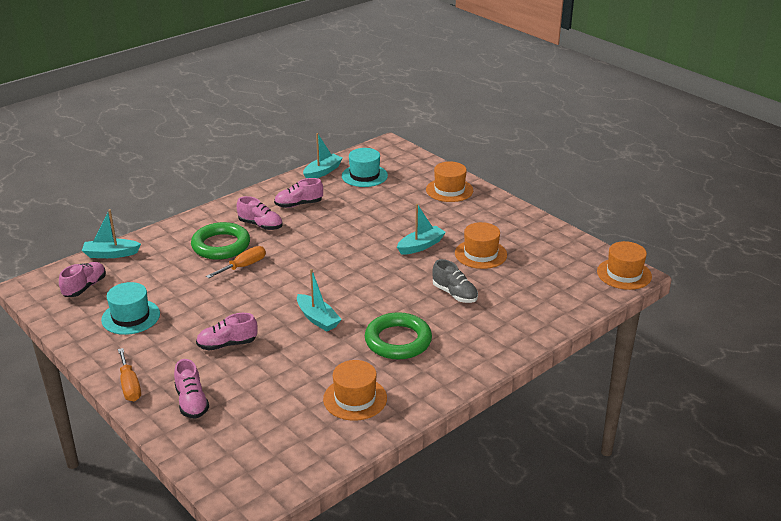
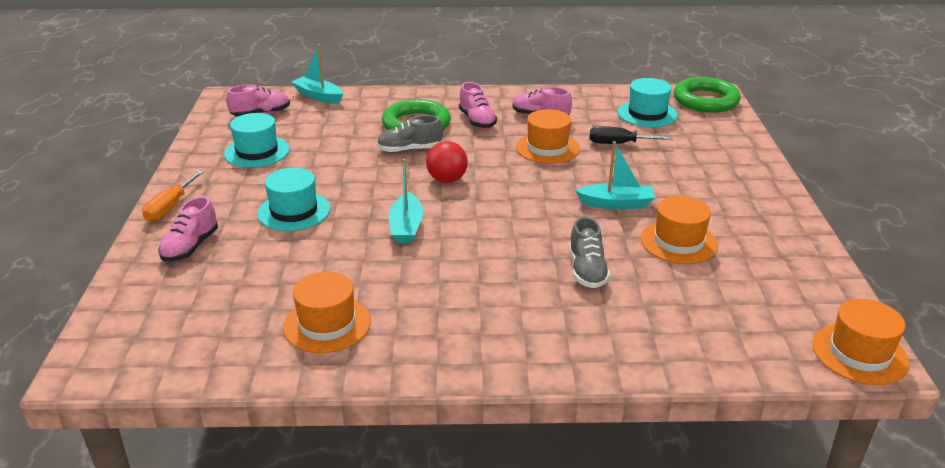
camera: 40 degrees right, 0 degrees up
pink shoe [196,313,257,350] -> turquoise hat [257,168,330,231]
orange screwdriver [206,246,266,278] -> grey shoe [377,115,443,153]
turquoise boat [303,133,343,178] -> none
green ring [365,312,432,360] -> green ring moved to [674,77,741,113]
orange hat [426,162,473,202] -> orange hat moved to [516,109,580,164]
none -> red ball [426,141,468,183]
none -> black screwdriver [590,126,673,144]

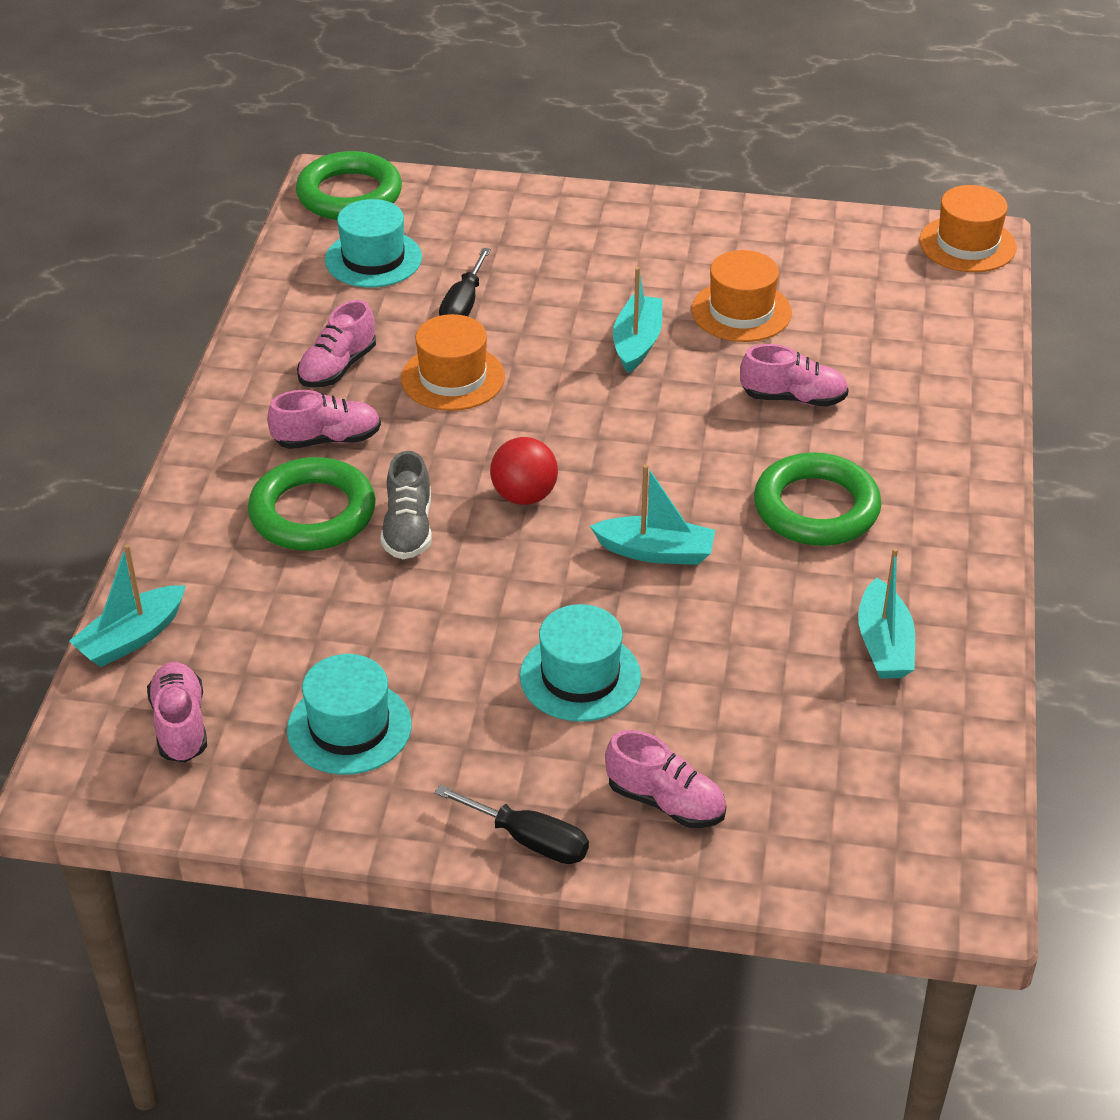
camera: 80 degrees left, 10 degrees up
orange screwdriver [142,171,204,222] -> black screwdriver [435,785,589,864]
orange hat [283,272,371,353] -> turquoise boat [858,548,915,679]
grey shoe [569,216,610,288] -> pink shoe [740,344,849,407]
none -> green ring [754,453,881,546]

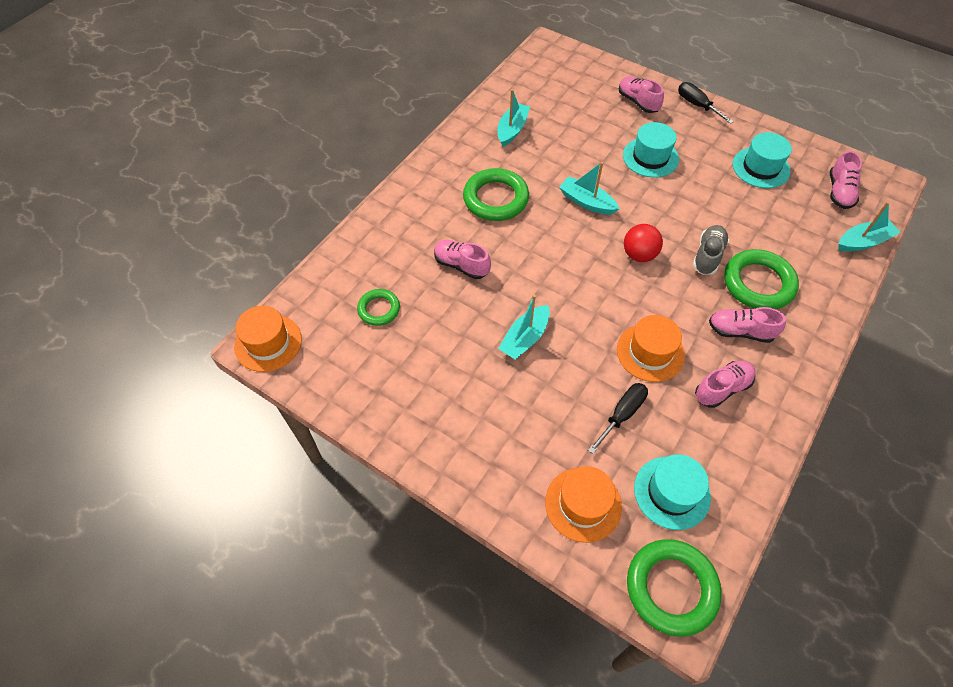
camera: 155 degrees left, 15 degrees up
orange hat [692,250,792,342] -> orange hat moved to [545,466,622,543]
none -> green ring [357,289,400,326]

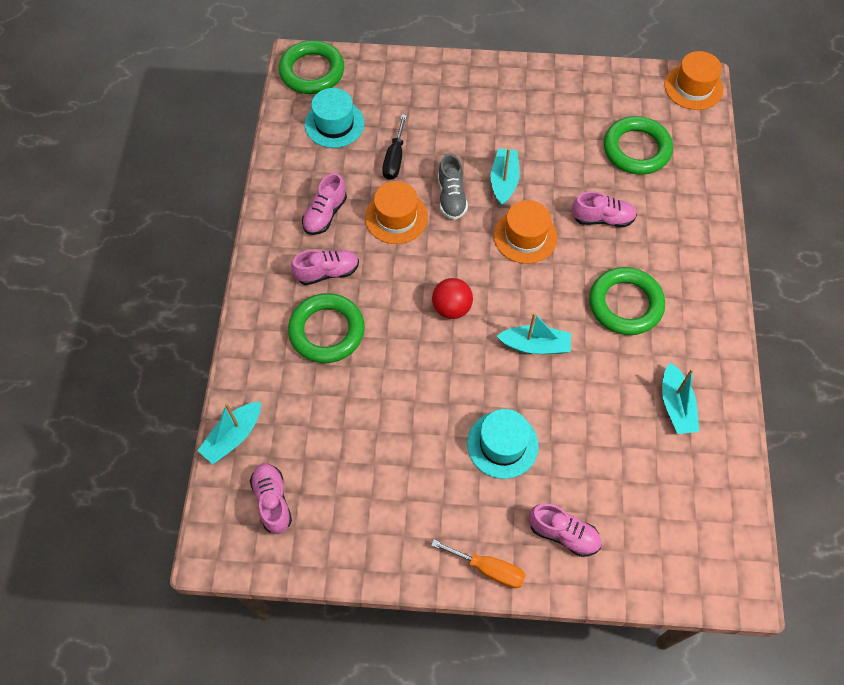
camera: 150 degrees right, 5 degrees up
green ring [357,289,400,326] -> green ring [604,116,673,175], size x1.72
orange hat [545,466,622,543] -> orange hat moved to [494,200,558,264]
black screwdriver [678,82,734,124] -> orange screwdriver [431,539,526,588]
grey shoe [693,225,729,275] -> grey shoe moved to [438,154,468,220]
turquoise hat [733,132,792,188] -> none

